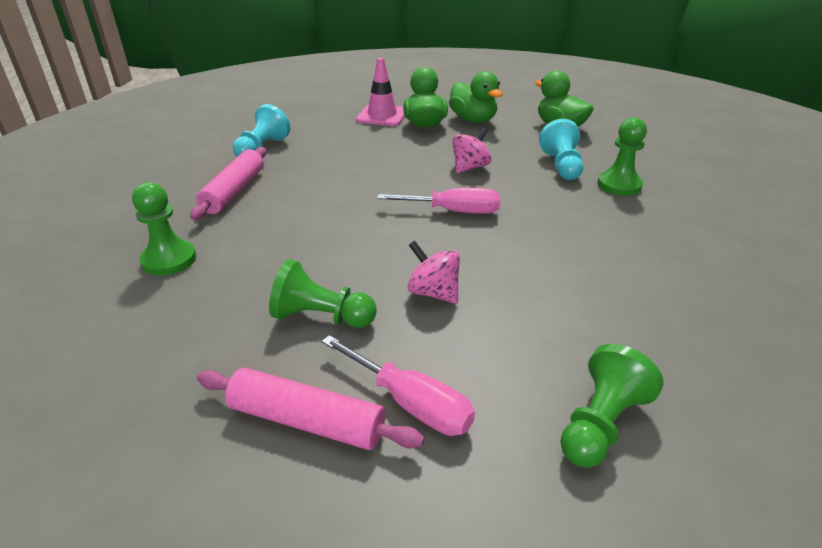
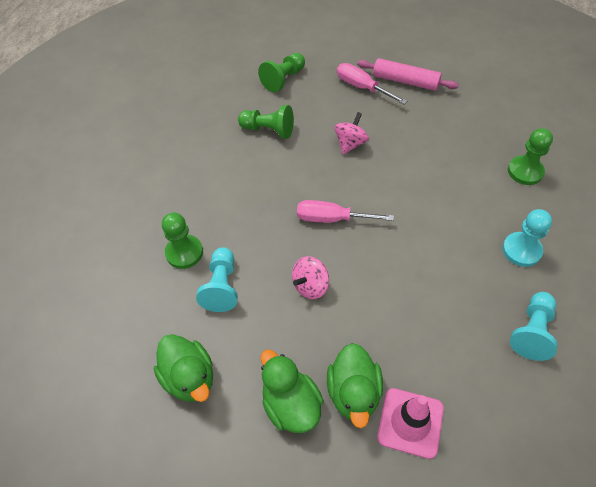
camera: 175 degrees left, 20 degrees up
pink rolling pin [190,147,266,220] -> turquoise pawn [502,209,552,267]
green pawn [269,259,377,328] -> green pawn moved to [238,105,294,139]
pink spinning top [407,241,460,304] -> pink spinning top turned 105 degrees counterclockwise [335,112,369,155]

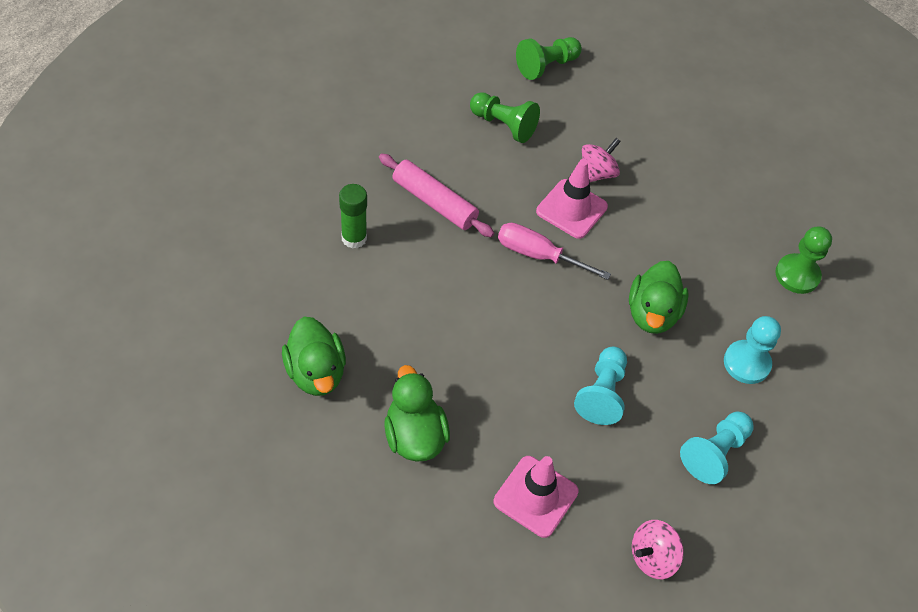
camera: 10 degrees right, 0 degrees up
green pawn [162,213,203,269] -> green glue stick [339,184,367,249]
turquoise pawn [196,247,238,312] -> turquoise pawn moved to [574,346,627,425]
pink spinning top [292,256,329,299] -> pink spinning top moved to [632,520,684,579]
green duck [327,343,383,428] -> green duck moved to [629,261,689,334]
pink screwdriver [337,63,407,104] -> none
pink rolling pin [357,58,459,91] -> pink rolling pin moved to [379,154,494,237]
none -> pink traffic cone [536,159,608,239]

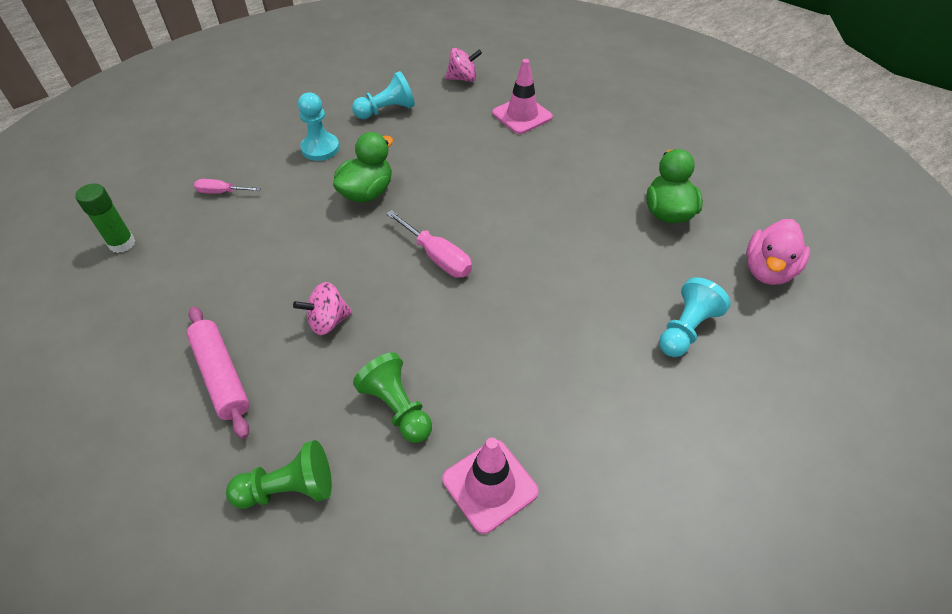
camera: 155 degrees left, 5 degrees down
green glue stick [339,184,367,249] -> green glue stick moved to [75,183,135,253]
pink rolling pin [379,154,494,237] -> pink rolling pin moved to [187,307,249,439]
green duck [384,365,450,462] -> none
pink traffic cone [536,159,608,239] -> pink traffic cone moved to [442,438,539,534]
turquoise pawn [574,346,627,425] -> turquoise pawn moved to [659,277,731,357]
green pawn [775,227,832,294] -> pink screwdriver [194,179,261,194]
none -> pink duck [746,219,810,285]

